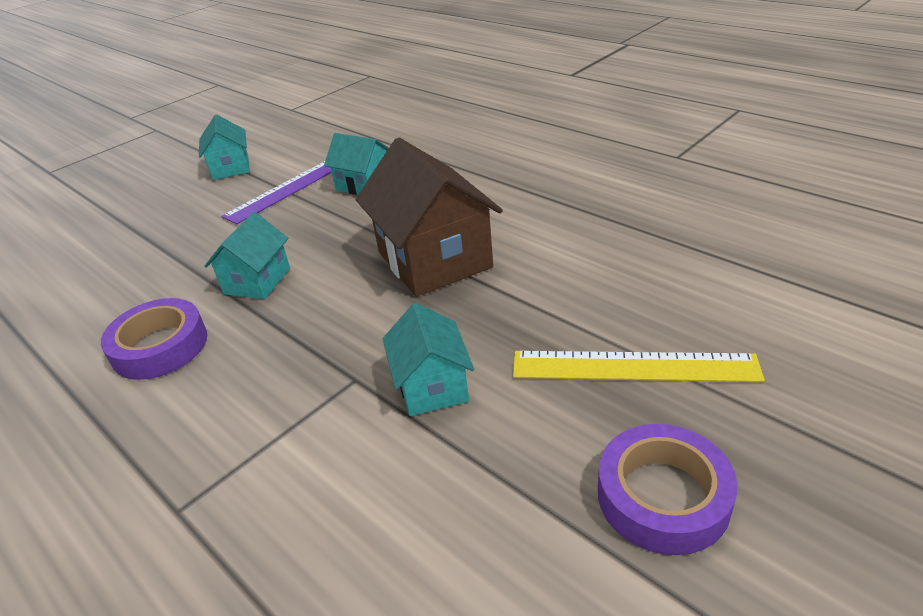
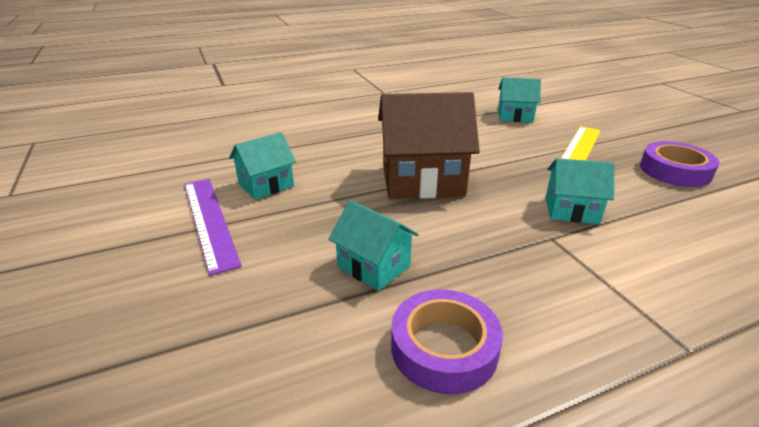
camera: 70 degrees left, 5 degrees down
turquoise house [199,114,250,180] -> turquoise house moved to [498,77,541,123]

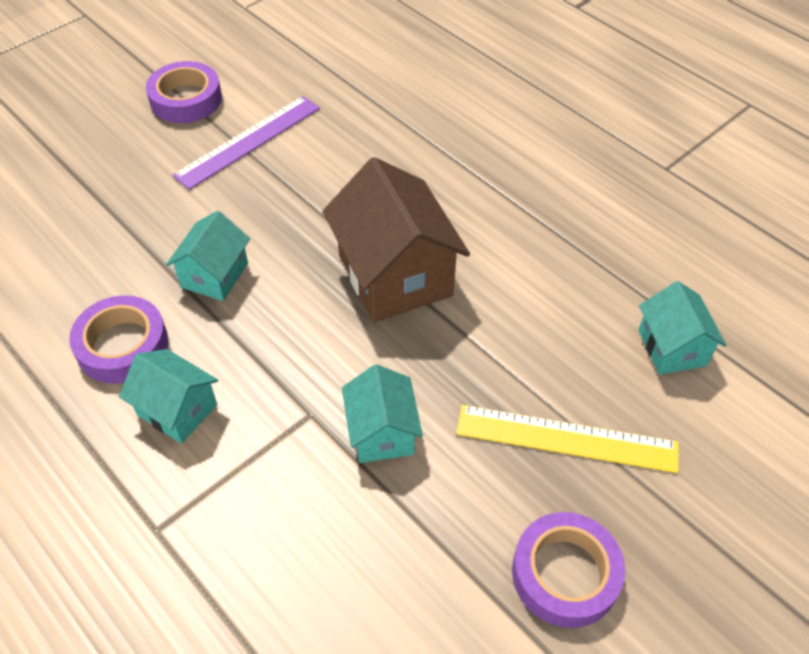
camera: 70 degrees right, 20 degrees up
turquoise house [229,132,296,200] -> turquoise house moved to [119,349,218,444]
none -> purple tape [146,61,222,123]

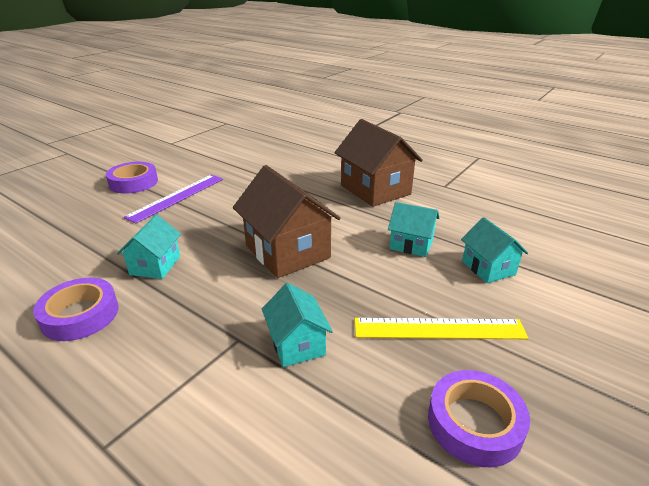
camera: 10 degrees left, 20 degrees down
turquoise house [119,349,218,444] -> turquoise house moved to [388,202,439,257]
none -> brown house [334,119,423,207]

